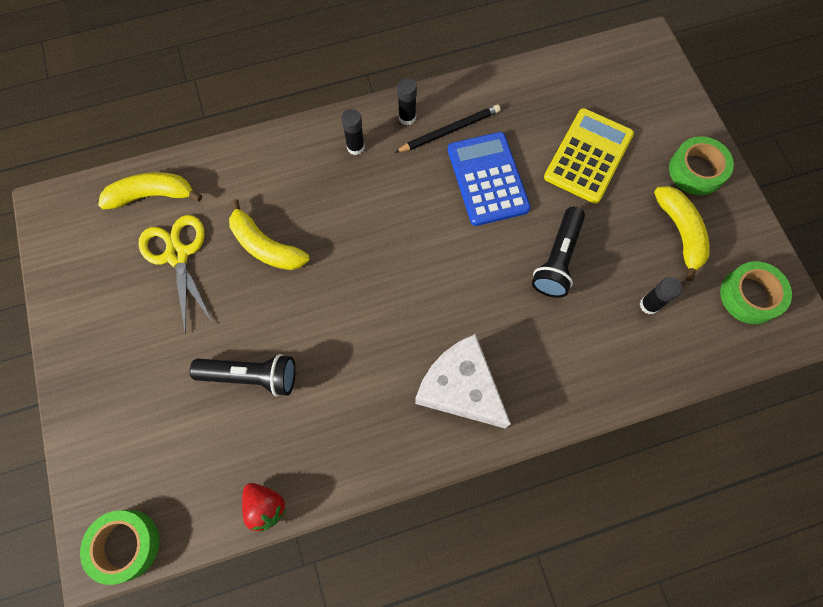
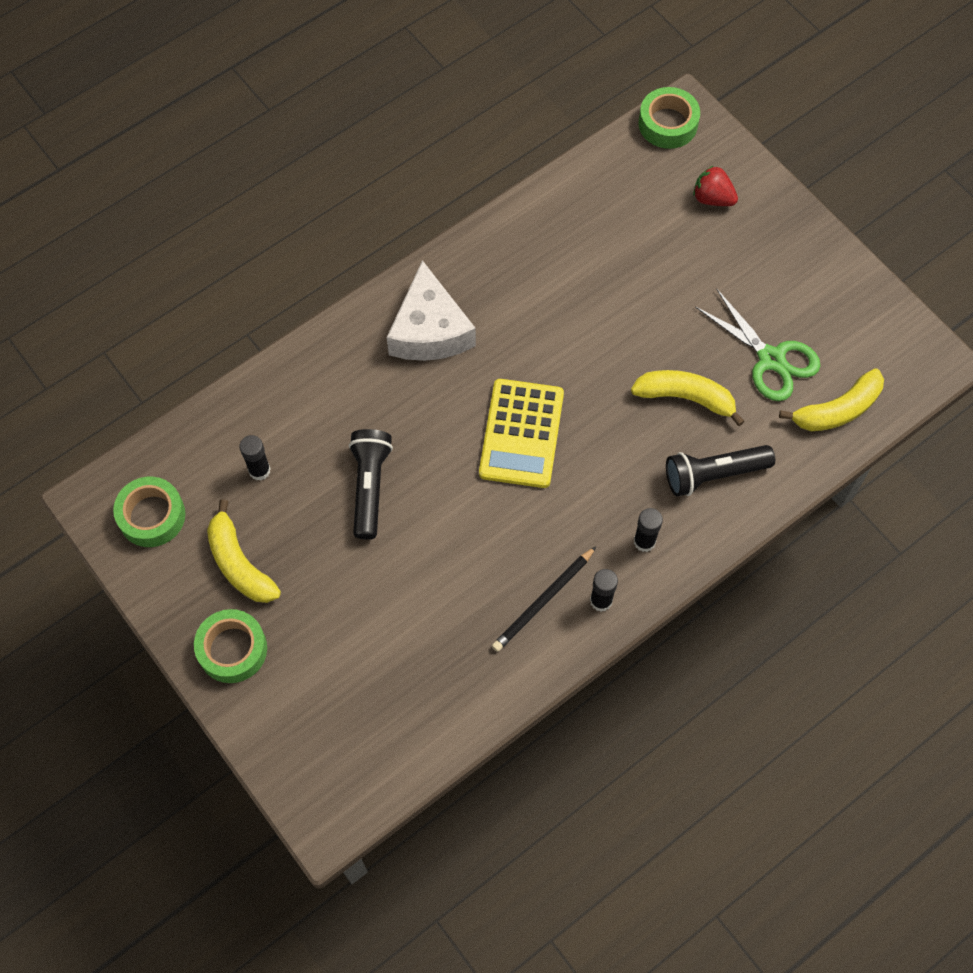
camera: 160 degrees right, 5 degrees down
yellow scissors [138,215,213,334] -> green scissors [695,288,821,401]
black flashlight [190,354,296,396] -> black flashlight moved to [666,445,775,496]
red strawberry [242,483,286,532] -> red strawberry moved to [693,166,738,206]
white cheese [415,334,511,428] -> white cheese turned 60 degrees clockwise [387,260,476,361]
blue calculator [448,132,531,226] -> none
yellow calculator [544,108,634,204] -> yellow calculator moved to [479,379,564,488]

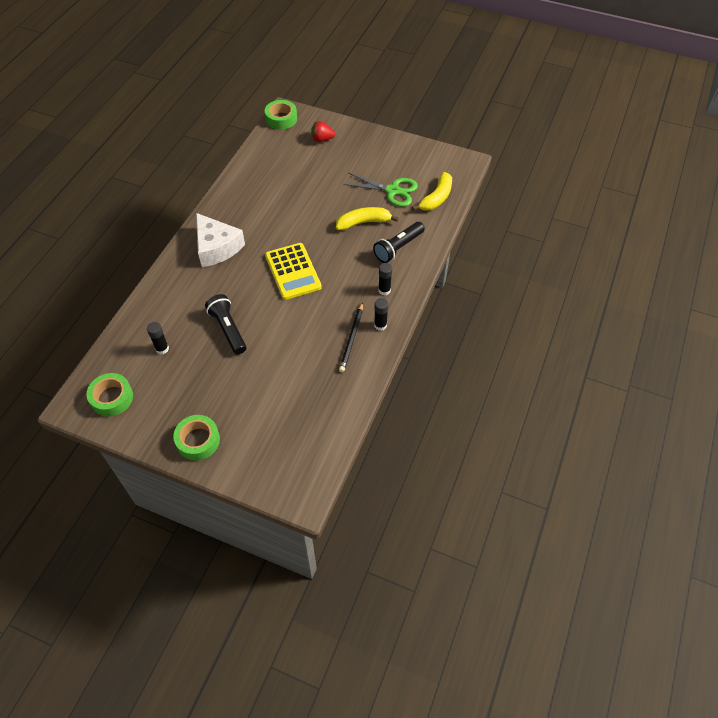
camera: 30 degrees left, 10 degrees down
yellow banana [207,499,281,603] -> none

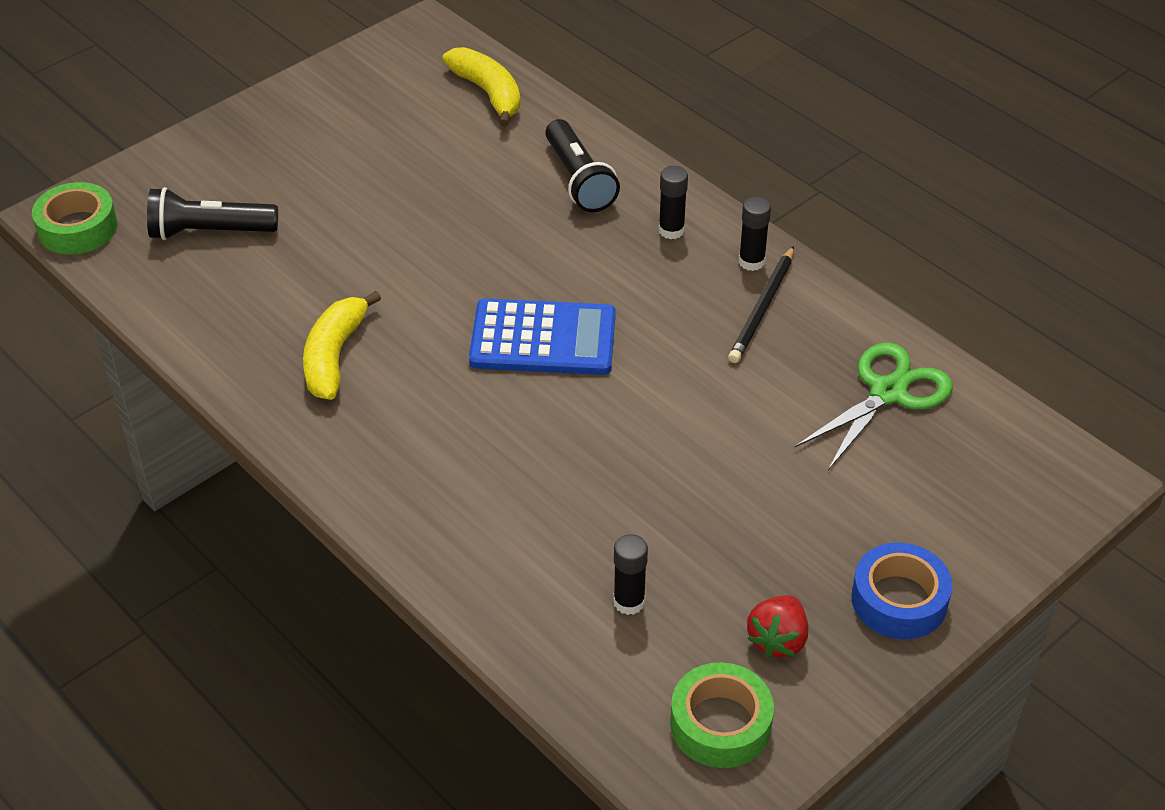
camera: 65 degrees left, 10 degrees down
green tape [173,415,220,461] -> blue tape [851,543,952,639]
white cheese [196,213,245,267] -> none
black flashlight [205,294,246,354] -> black flashlight moved to [147,187,278,240]
yellow calculator [265,243,322,300] -> blue calculator [469,298,616,375]
red strawberry [311,121,335,142] -> red strawberry moved to [747,595,808,658]
yellow banana [336,207,399,230] -> yellow banana moved to [303,291,381,400]
black pencil [339,302,363,372] -> black pencil turned 75 degrees clockwise [728,246,794,363]
green scissors [343,173,418,207] -> green scissors moved to [795,342,953,470]

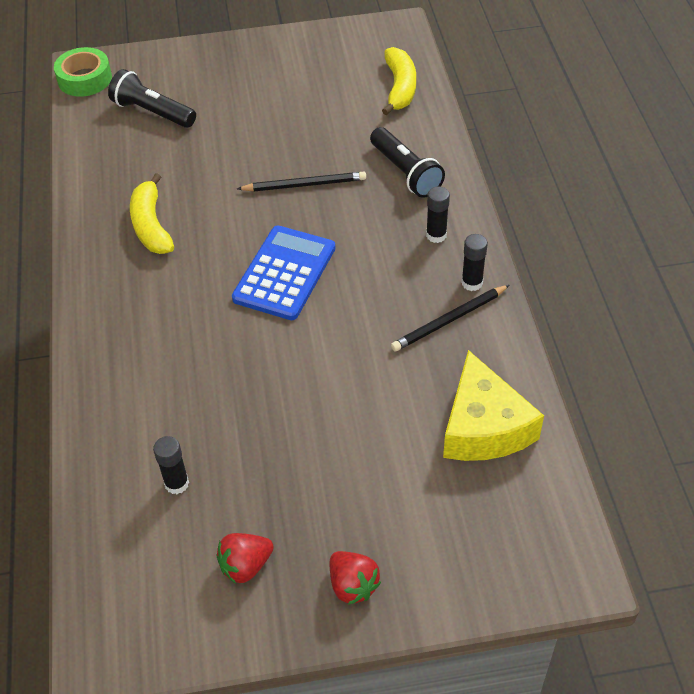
camera: 35 degrees right, 5 degrees up
yellow banana [303,291,381,400] -> yellow banana turned 60 degrees counterclockwise [130,173,174,254]
blue calculator [469,298,616,375] -> blue calculator turned 105 degrees counterclockwise [232,226,336,320]
black flashlight [545,119,620,212] -> black flashlight turned 45 degrees counterclockwise [370,127,445,198]
green tape [670,662,774,768] -> none
green scissors [795,342,953,470] -> yellow cheese [443,350,544,461]
blue tape [851,543,952,639] -> red strawberry [330,551,381,605]
none -> black pencil [237,172,366,191]

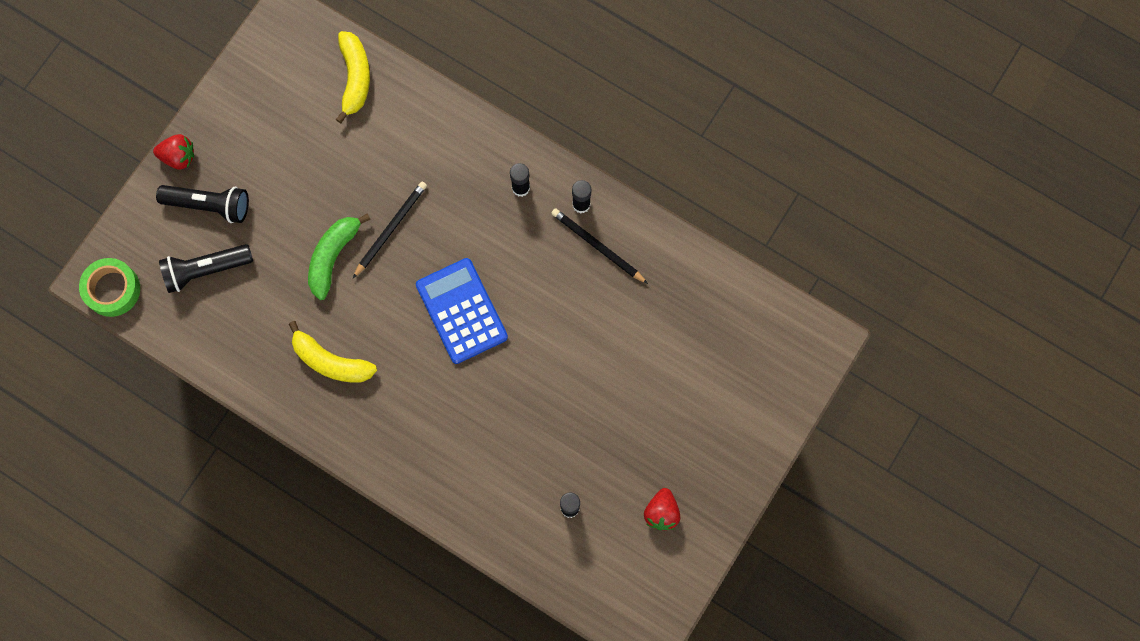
camera: 50 degrees left, 25 degrees up
red strawberry [330,551,381,605] -> red strawberry moved to [153,134,194,170]
black flashlight [370,127,445,198] -> black flashlight moved to [156,185,249,223]
yellow banana [382,47,416,115] -> yellow banana turned 45 degrees clockwise [336,31,370,123]
black pencil [391,285,510,351] -> black pencil turned 120 degrees clockwise [551,208,648,284]
yellow cheese [443,350,544,461] -> none
none -> green banana [308,213,371,300]

